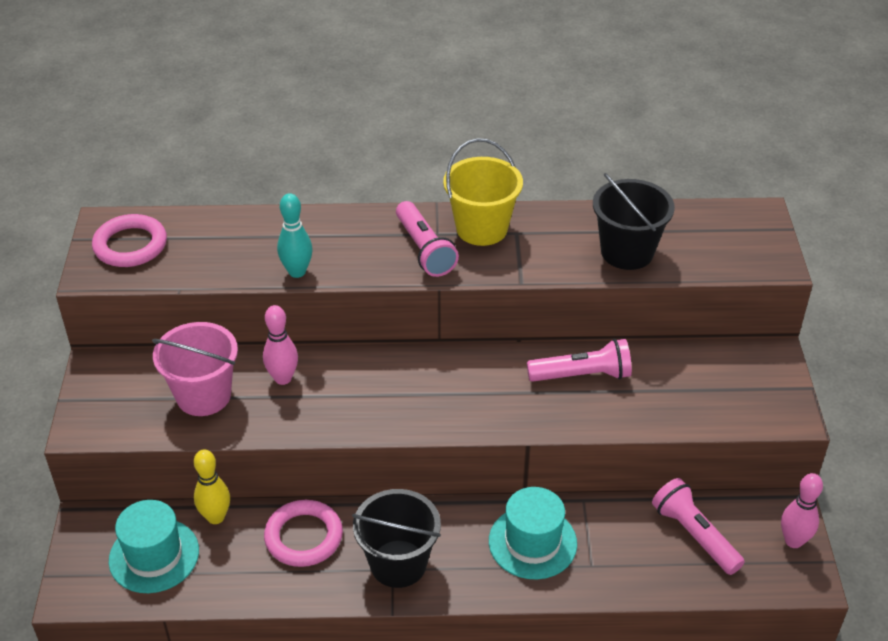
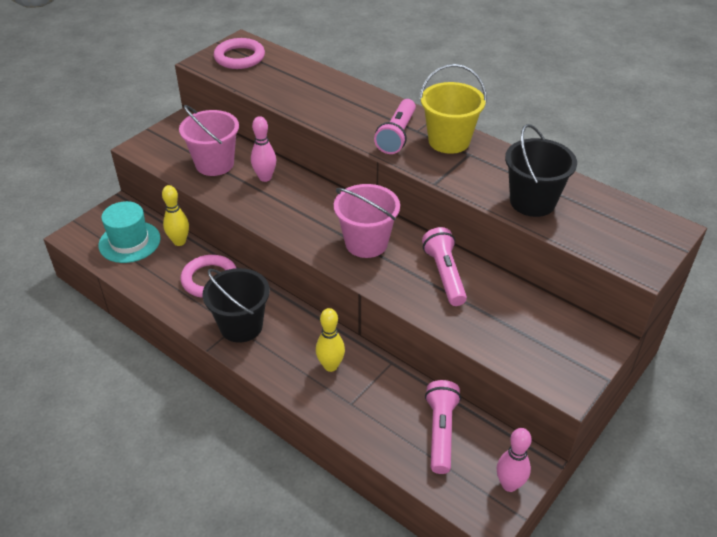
camera: 40 degrees right, 0 degrees up
turquoise bowling pin [277,193,312,278] -> none
turquoise hat [489,487,577,579] -> yellow bowling pin [316,308,345,372]
pink flashlight [527,339,632,382] -> pink flashlight turned 135 degrees counterclockwise [422,227,467,306]
none -> pink bucket [334,184,400,258]

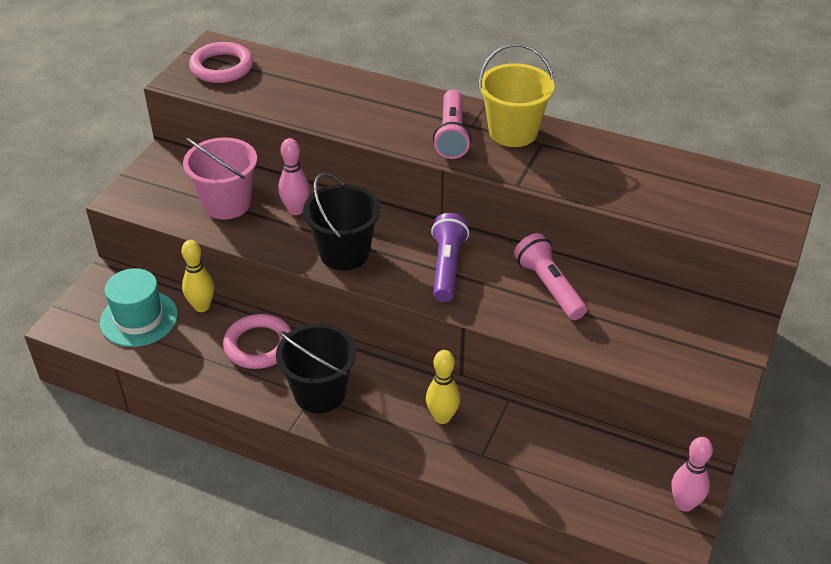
camera: 15 degrees left, 0 degrees up
pink bucket [334,184,400,258] -> purple flashlight [431,213,469,302]
pink flashlight [425,380,461,474] -> none
black bucket [505,124,577,217] -> black bucket moved to [303,173,381,270]

